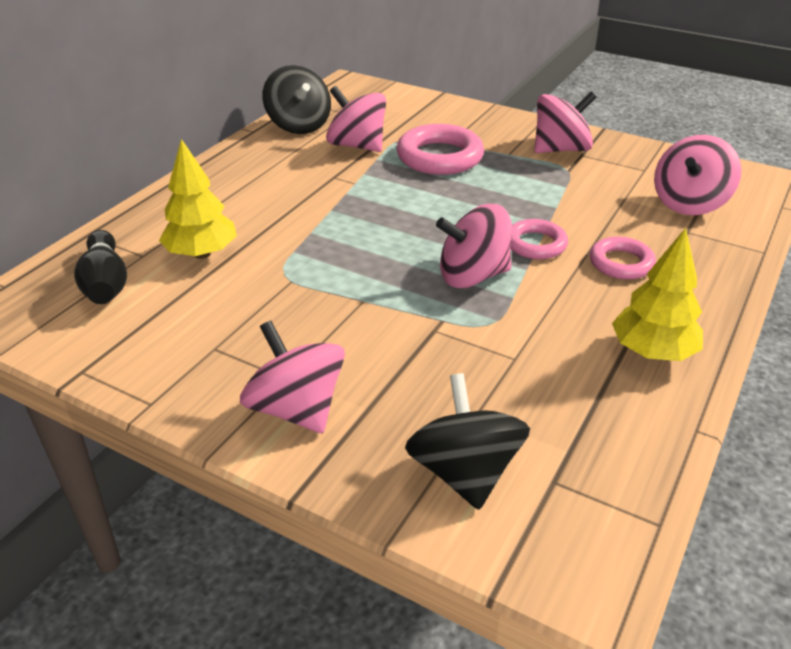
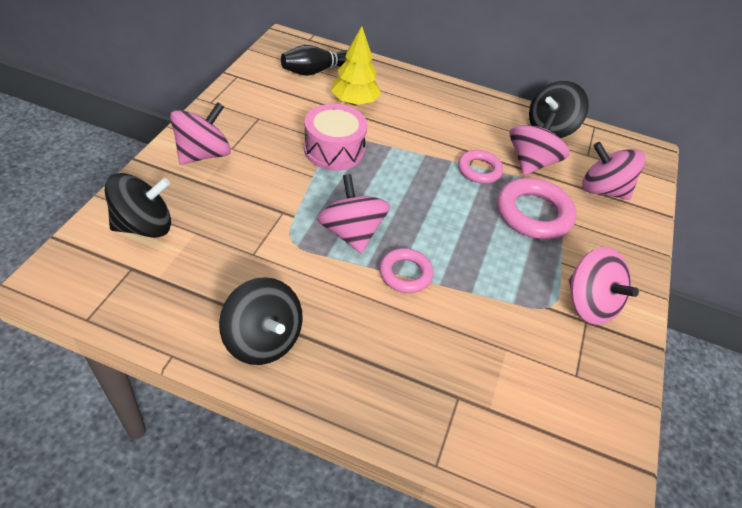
camera: 75 degrees right, 10 degrees up
pink ring [590,237,656,279] -> pink ring moved to [458,150,503,184]
yellow tree [612,228,703,361] -> black spinning top [219,277,303,365]
pink spinning top [654,135,742,215] -> pink spinning top moved to [582,142,646,200]
none -> pink drum [304,104,368,171]

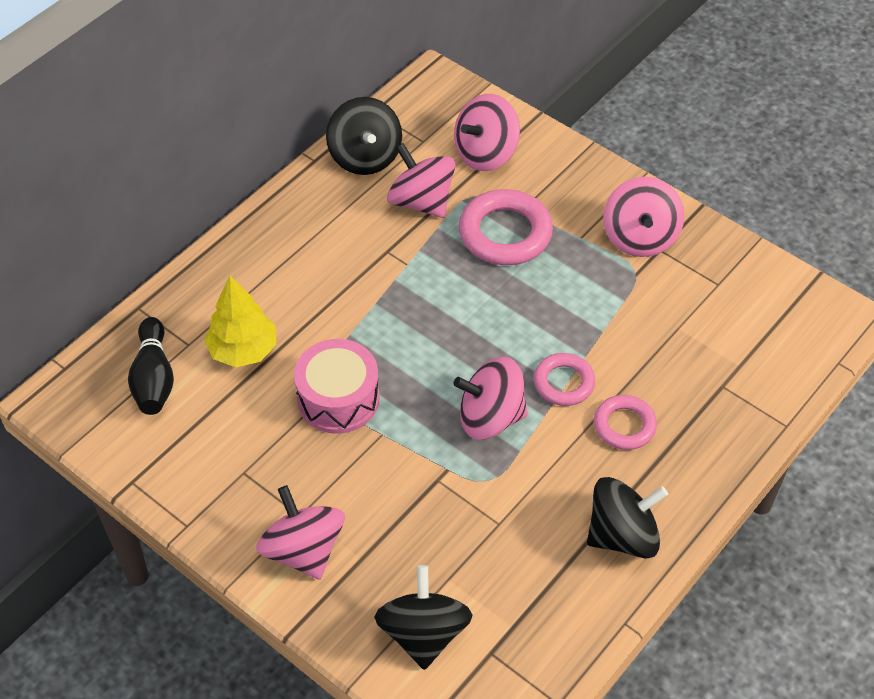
camera: 65 degrees left, 5 degrees up
pink ring [458,150,503,184] -> pink ring moved to [594,395,657,450]
pink spinning top [569,247,639,325] -> pink spinning top turned 105 degrees clockwise [603,177,684,257]

